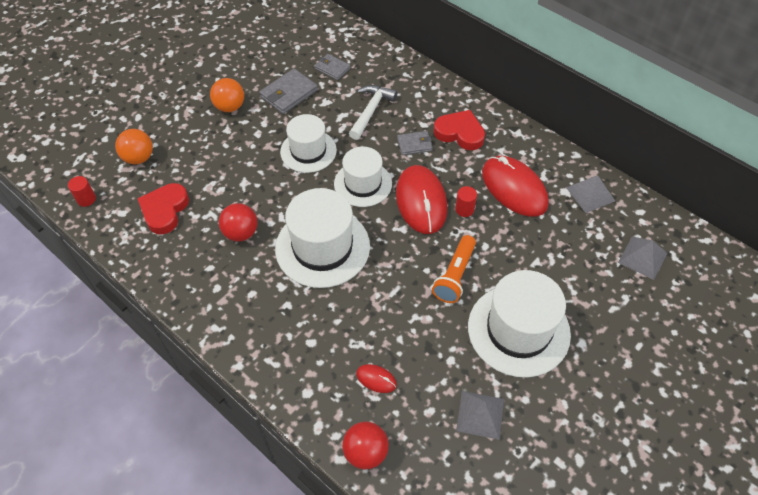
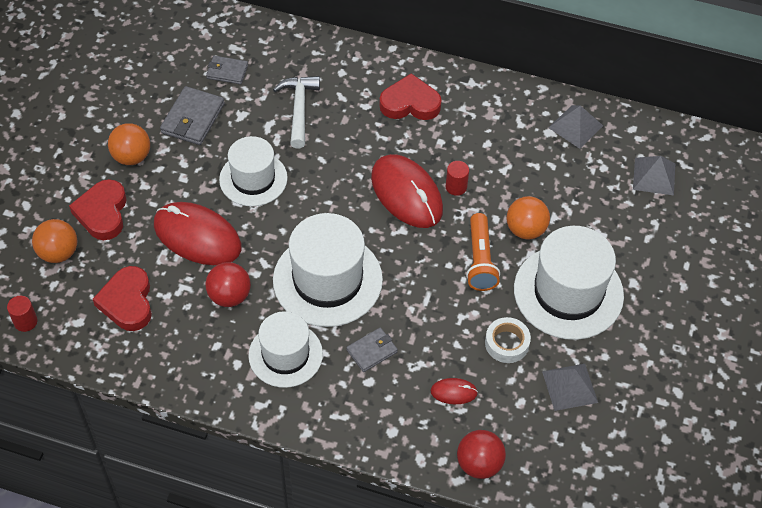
camera: 25 degrees left, 0 degrees up
white hat [334,147,392,207] -> white hat moved to [248,311,323,388]
grey wallet [397,131,433,155] -> grey wallet moved to [346,328,398,372]
red mouse [482,156,549,217] -> red mouse moved to [154,202,242,265]
none -> red heart [69,179,127,240]
none -> white tape [485,317,531,363]
none -> orange ball [507,196,550,240]

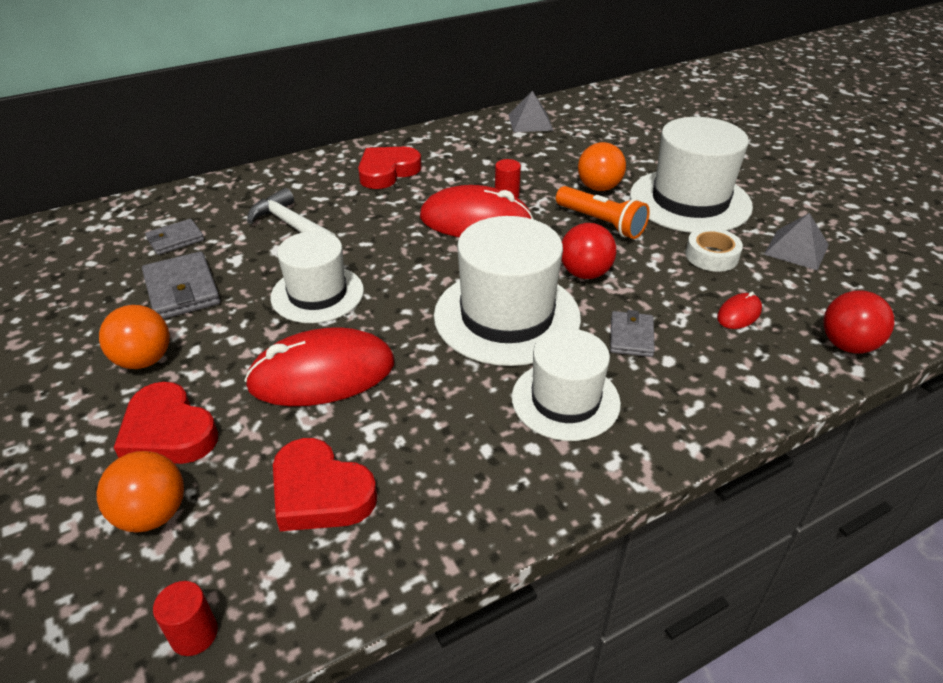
camera: 45 degrees left, 15 degrees down
red ball [205,262,251,307] -> red ball moved to [561,223,616,279]
grey pyramid [633,156,675,196] -> none

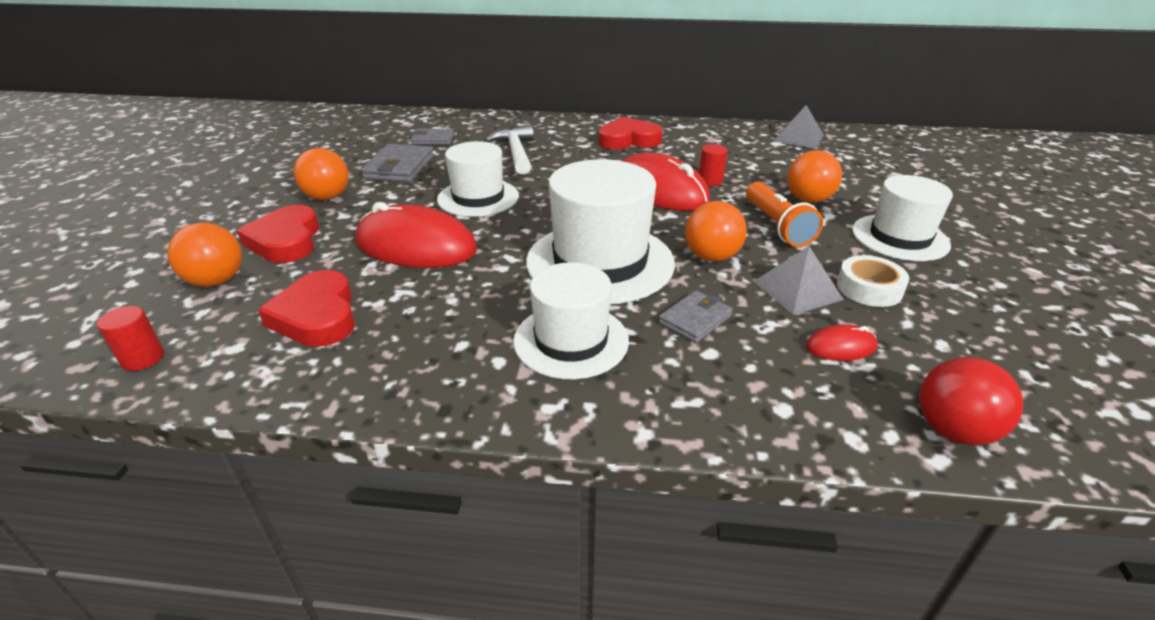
camera: 35 degrees right, 5 degrees down
red ball [561,223,616,279] -> orange ball [685,201,747,262]
white hat [630,117,753,233] -> white hat [852,175,953,261], size x0.65
grey pyramid [764,213,829,270] -> grey pyramid moved to [753,246,844,315]

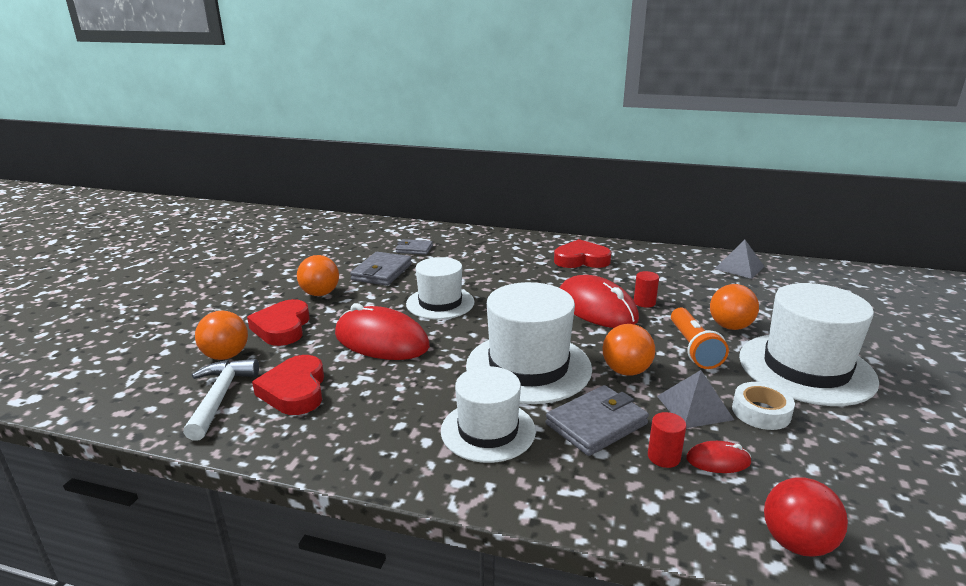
camera: 10 degrees right, 10 degrees down
red cylinder [97,306,164,371] -> red cylinder moved to [648,412,686,468]
white hammer [485,125,534,174] -> white hammer moved to [183,359,259,440]
grey wallet [659,290,733,343] -> grey wallet [546,385,649,456], size x1.58
white hat [852,175,953,261] -> white hat [739,283,879,406], size x1.53

